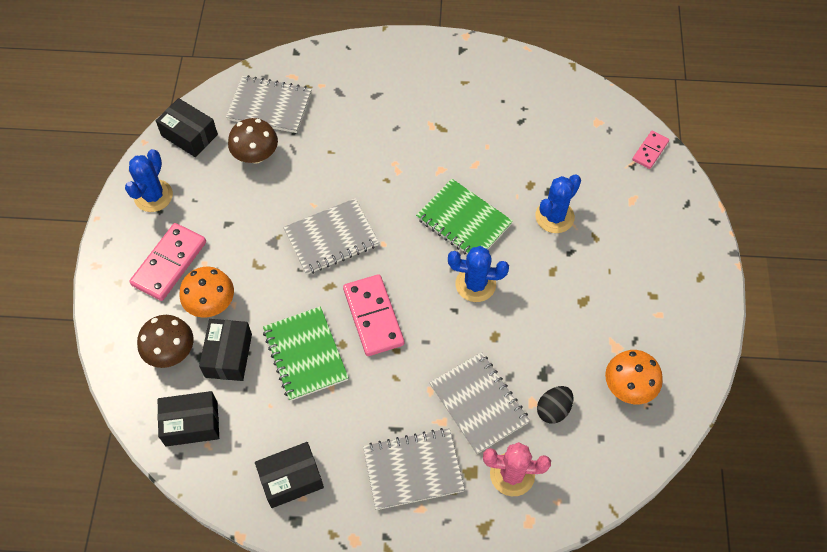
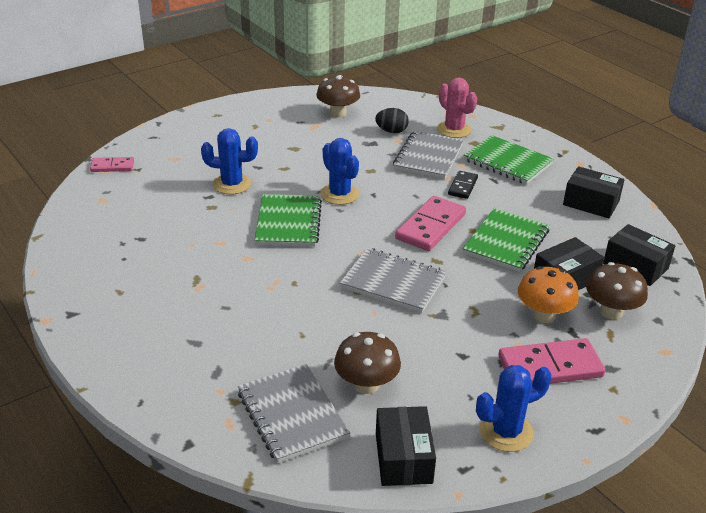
camera: 130 degrees left, 25 degrees down
grey notebook [363,428,465,510] -> green notebook [464,135,554,185]
orange mushroom [605,350,663,404] -> brown mushroom [316,75,360,118]
none -> black domino [448,171,478,199]

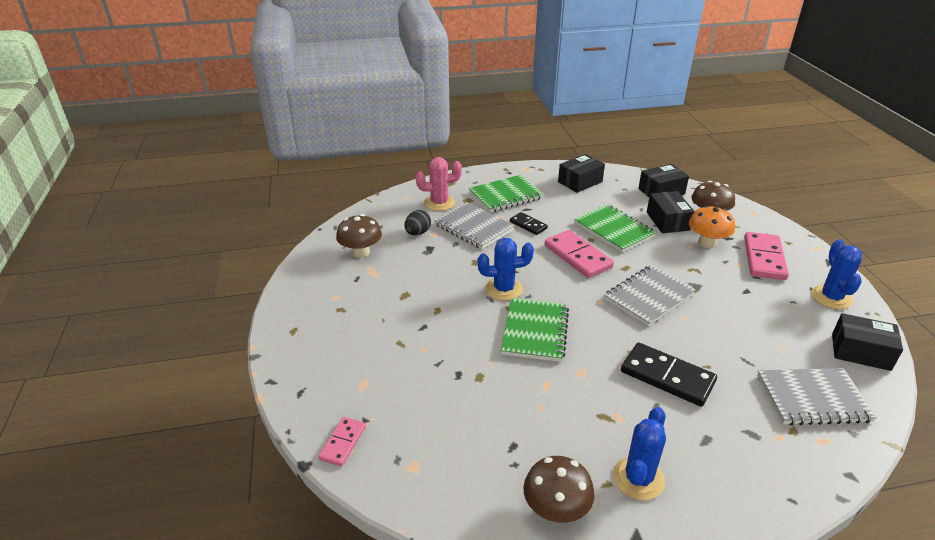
camera: 65 degrees left, 0 degrees up
blue cactus [201,128,258,194] -> blue cactus moved to [613,407,666,500]
green notebook [254,194,322,247] -> green notebook turned 75 degrees clockwise [501,298,569,362]
brown mushroom [334,332,401,394] -> brown mushroom moved to [523,456,595,523]
none -> black domino [621,342,717,407]

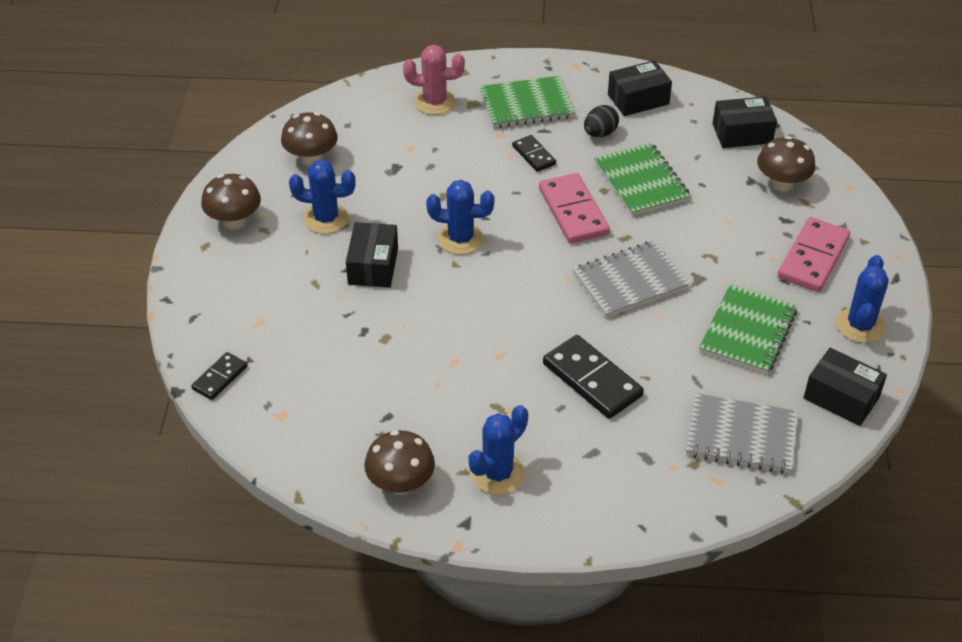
camera: 15 degrees right, 10 degrees up
pink domino [318,417,366,466] -> black domino [191,352,247,400]
black egg [405,210,431,235] -> black egg moved to [584,105,619,137]
grey notebook [434,202,515,249] -> none
green notebook [501,298,569,362] -> green notebook moved to [699,284,797,374]
black box [647,191,695,233] -> black box moved to [346,222,398,287]
orange mushroom [689,205,735,248] -> none
none -> brown mushroom [201,174,261,229]
none -> blue cactus [289,160,356,234]

